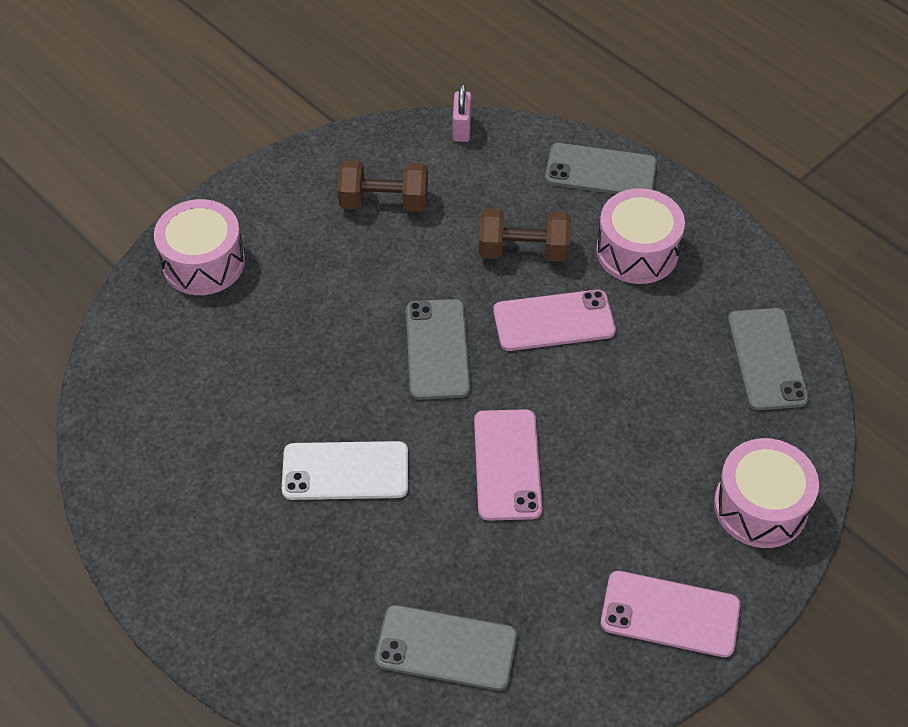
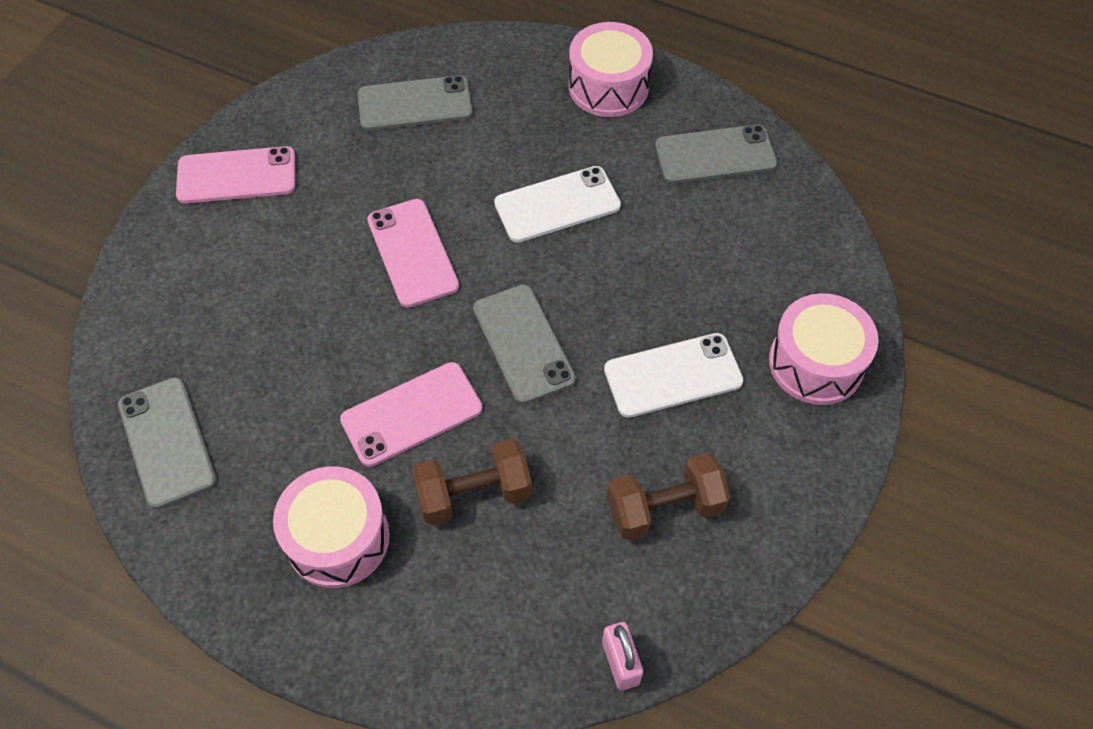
camera: 160 degrees right, 5 degrees up
grey phone [545,143,657,194] -> grey phone moved to [655,125,777,184]
pink drum [714,438,819,548] -> pink drum moved to [569,22,653,117]
none -> white phone [604,333,743,418]

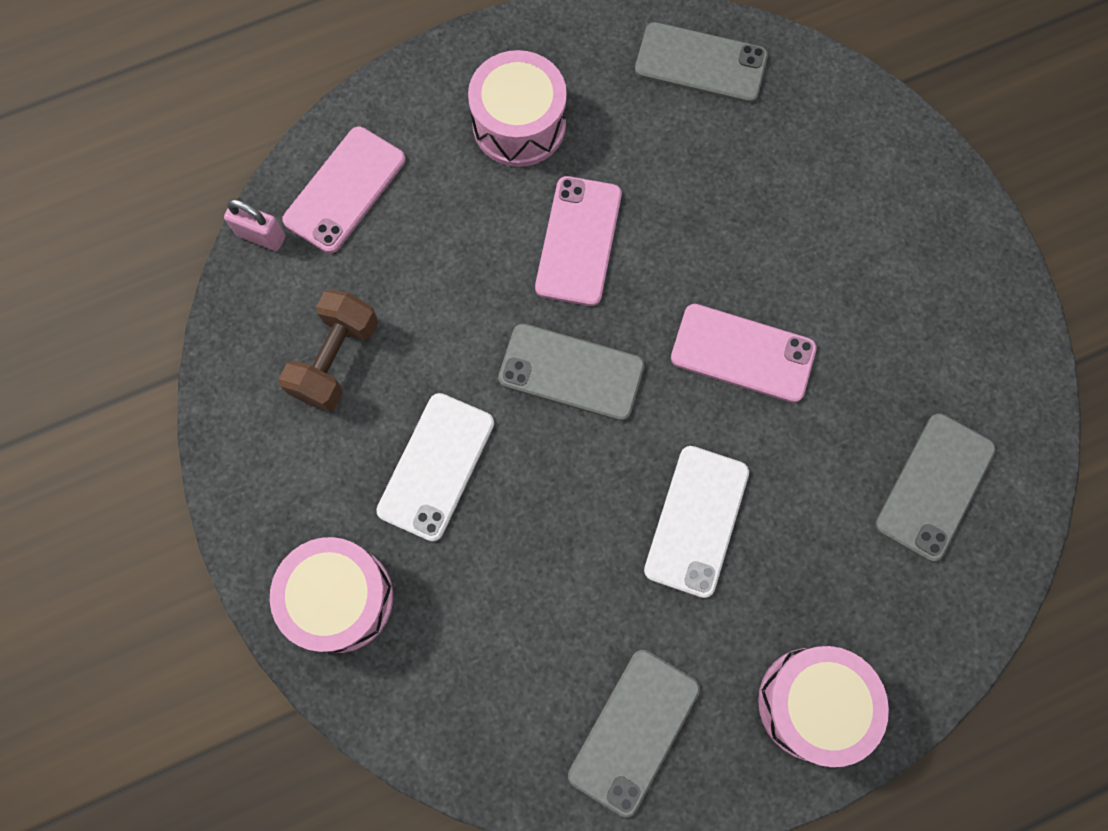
camera: 130 degrees right, 15 degrees up
pink phone [176,146,295,204] -> pink phone moved to [282,127,406,253]
brown dumbbell [412,439,532,525] -> none

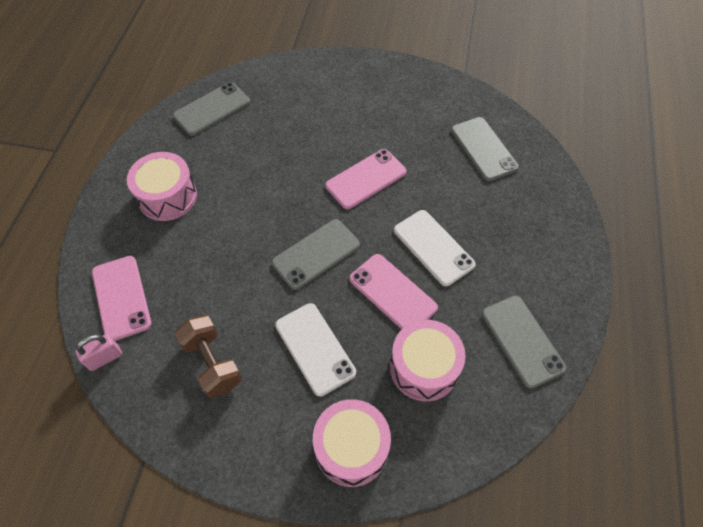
camera: 55 degrees left, 15 degrees down
pink phone [535,176,622,306] -> pink phone moved to [349,254,438,330]
pink drum [758,646,889,767] -> pink drum moved to [390,320,466,401]

